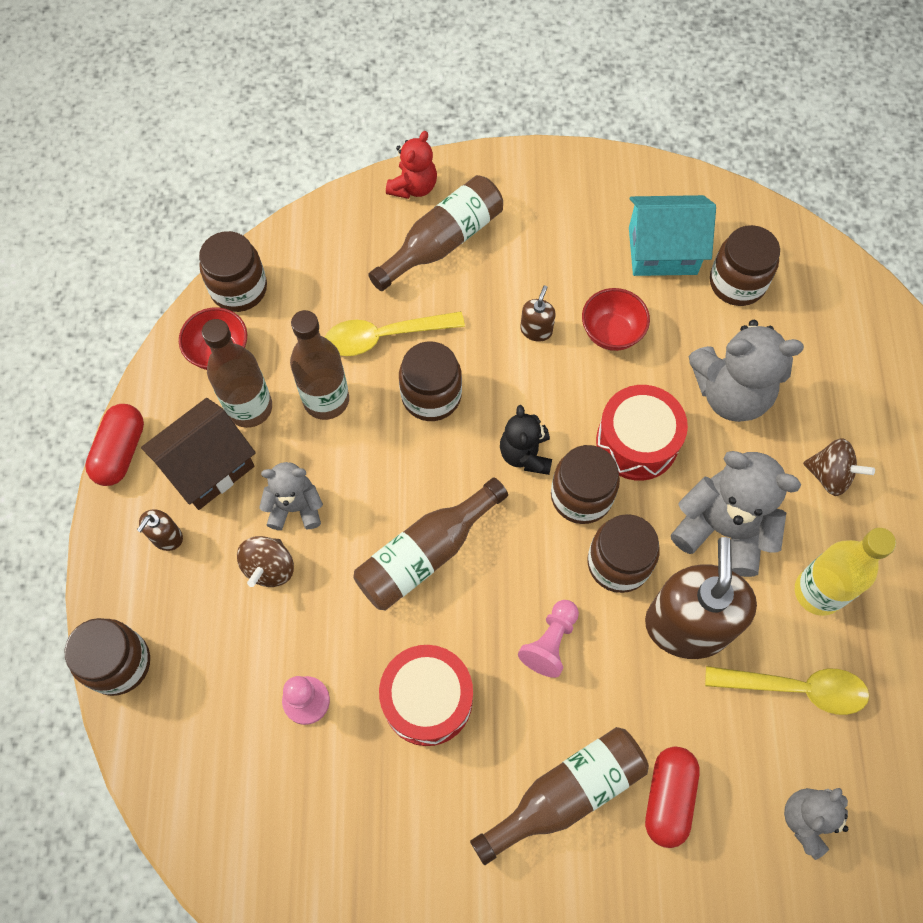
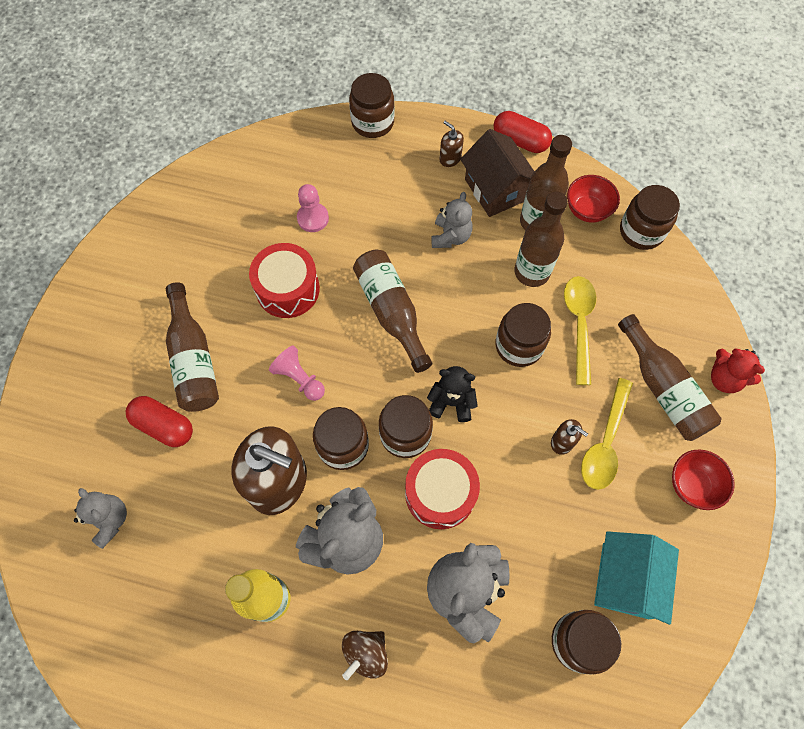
camera: 105 degrees right, 0 degrees up
brown spinning top [237,536,294,587] -> none
red bowl [582,288,650,351] -> red bowl moved to [672,450,735,510]
yellow spoon [705,666,869,715] -> yellow spoon moved to [581,378,633,490]

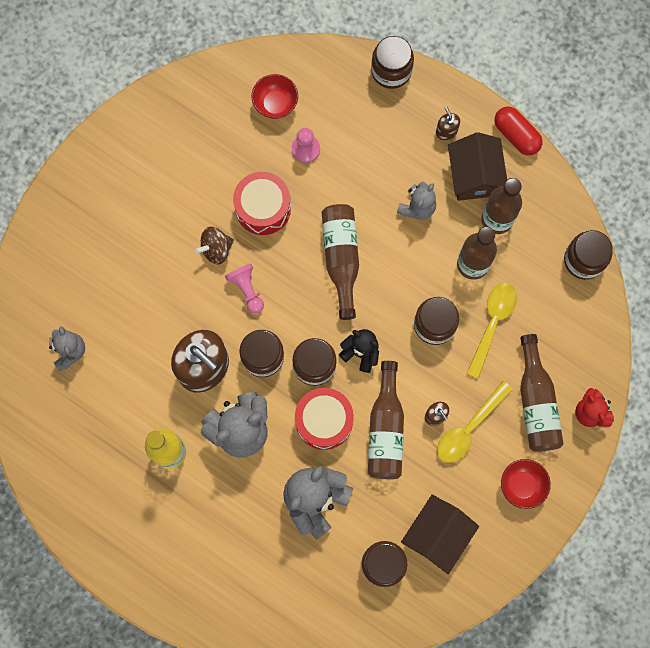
camera: 20 degrees right, 10 degrees up
red capsule [126,396,193,447] -> none
brown bottle [166,282,219,412] -> brown bottle moved to [368,361,404,479]
brown spinning top [342,631,388,680] -> brown spinning top moved to [195,227,234,264]
red bowl [567,175,620,223] -> red bowl moved to [252,74,298,119]
turquoise house [594,531,679,625] -> brown house [401,495,479,574]

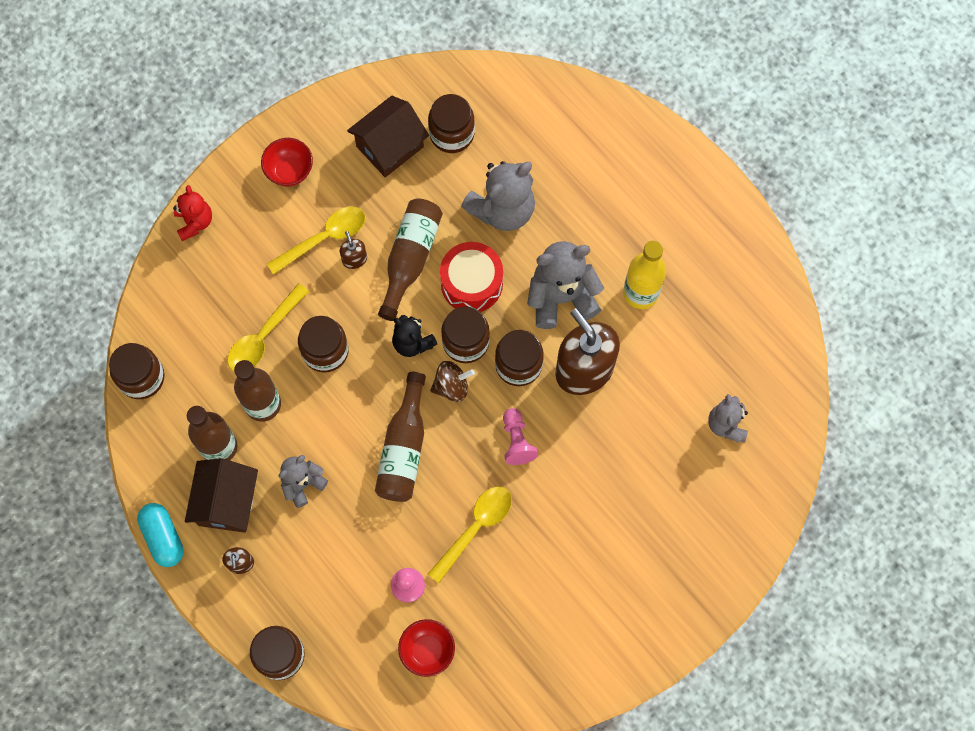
camera: 165 degrees left, 5 degrees down
brown spinning top [195,227,234,264] -> brown spinning top moved to [430,361,475,402]
red drum [233,172,291,235] -> yellow spoon [428,486,512,583]
red capsule [495,107,543,155] -> turquoise capsule [137,503,184,567]
brown bottle [520,334,564,452] -> none

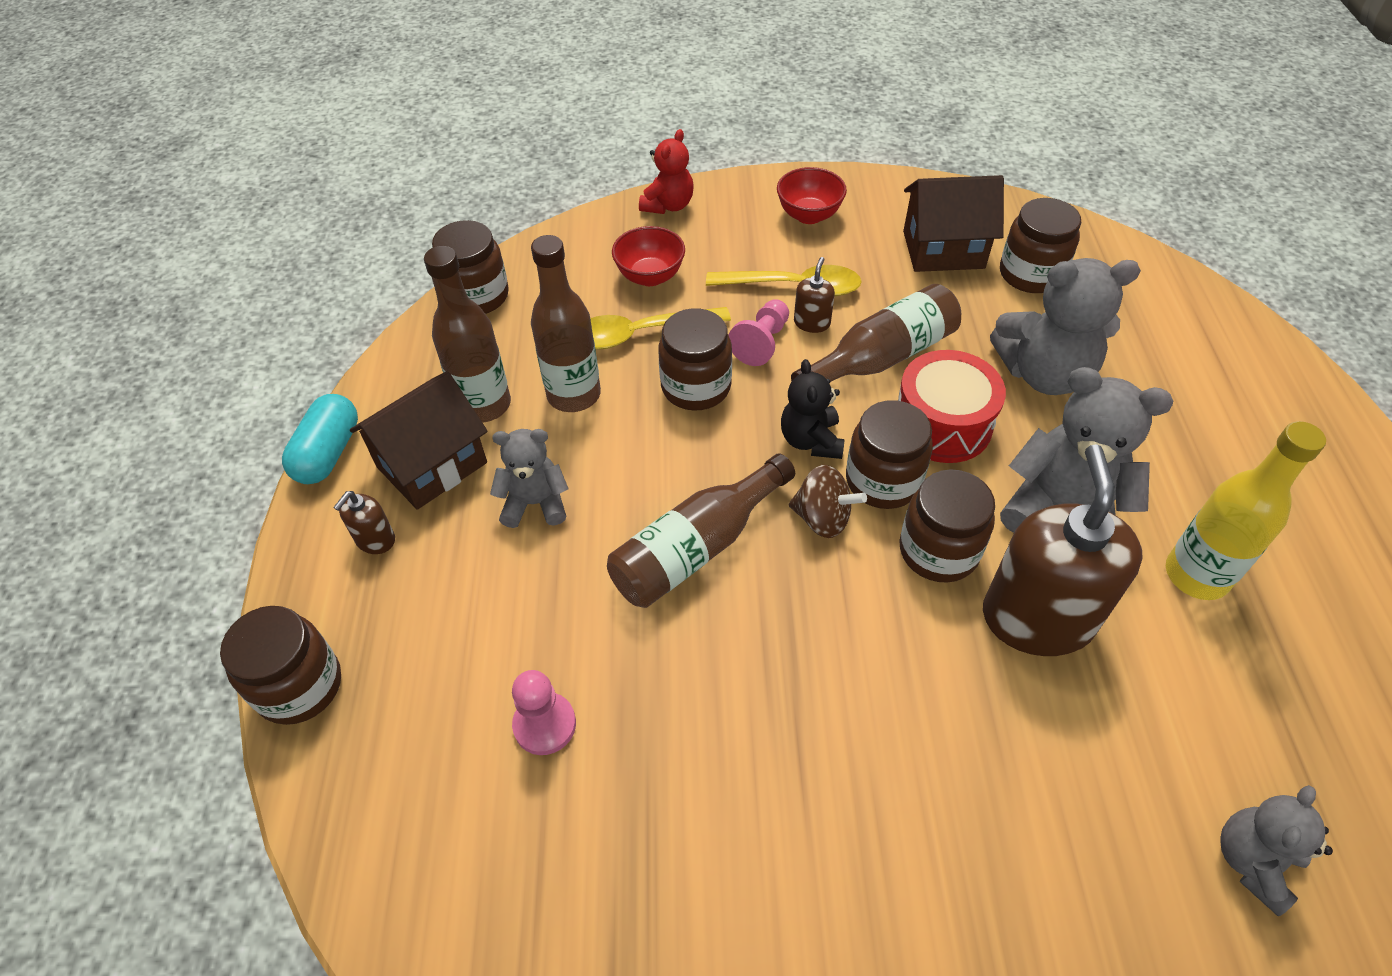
camera: 40 degrees right, 20 degrees down
red bowl [398,619,455,677] -> red bowl moved to [612,226,685,286]
yellow spoon [428,486,512,583] -> none
pink pawn [503,408,538,465] -> pink pawn moved to [729,299,789,366]

